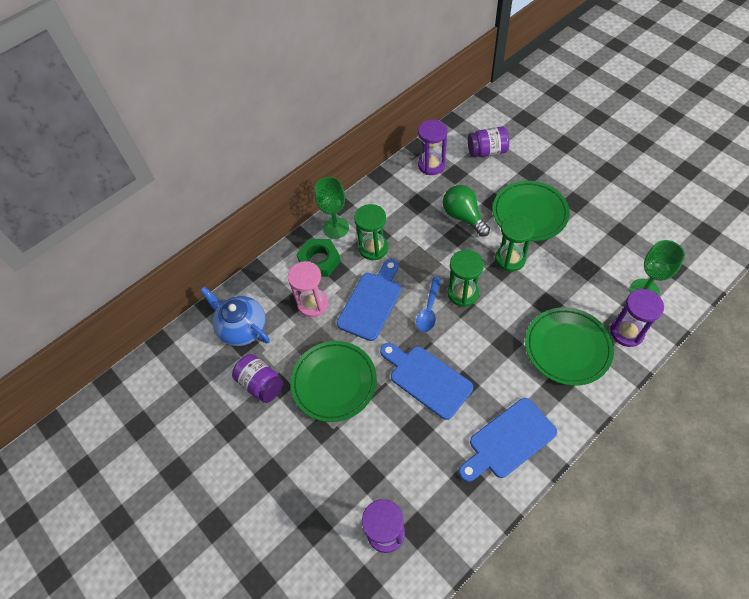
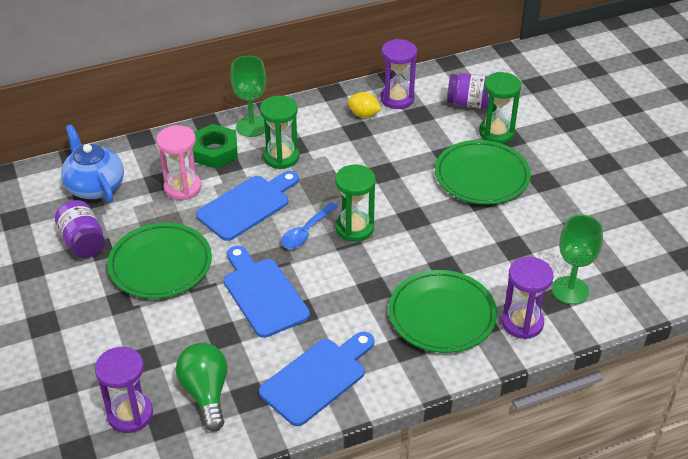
camera: 15 degrees right, 15 degrees down
green light bulb [443,185,490,237] -> green light bulb moved to [176,343,228,431]
blue cutting board [459,398,557,482] -> blue cutting board turned 150 degrees clockwise [259,332,374,426]
green hourglass [495,214,535,272] -> green hourglass moved to [479,72,521,144]
none -> yellow lemon [347,92,382,118]

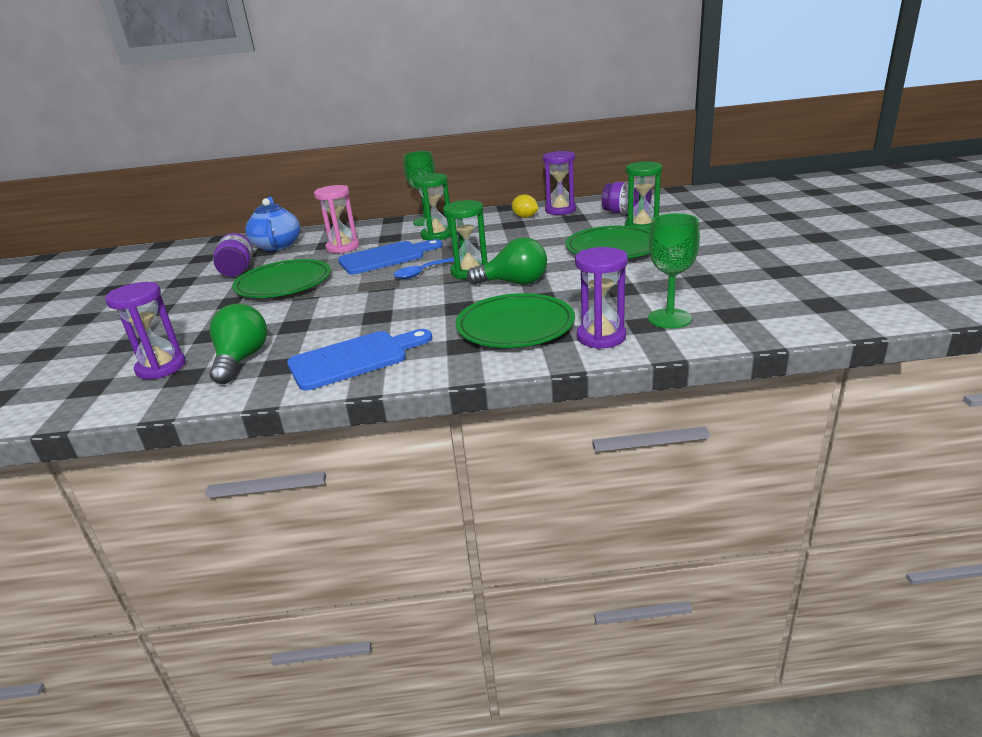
camera: 20 degrees right, 15 degrees down
green nut [193,124,238,168] -> none
blue cutting board [224,246,310,338] -> none
none -> green light bulb [467,237,547,285]

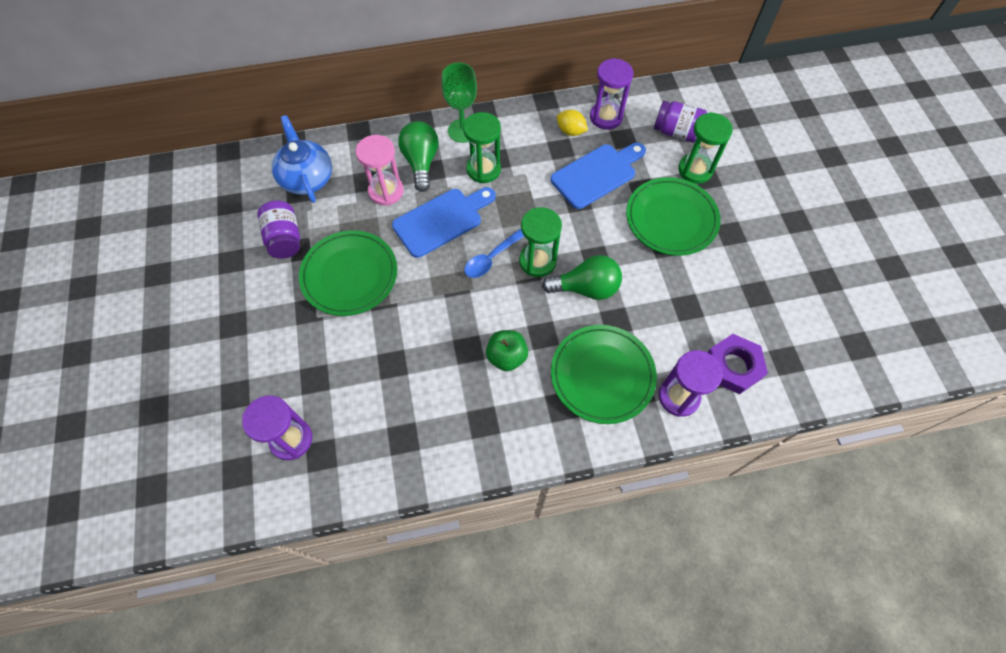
camera: 10 degrees left, 35 degrees up
green light bulb [209,304,267,384] -> green light bulb moved to [398,121,439,192]
blue cutting board [287,329,432,390] -> blue cutting board moved to [551,143,646,209]
green goblet [648,213,700,329] -> purple nut [707,334,768,394]
none -> green apple [486,330,528,371]

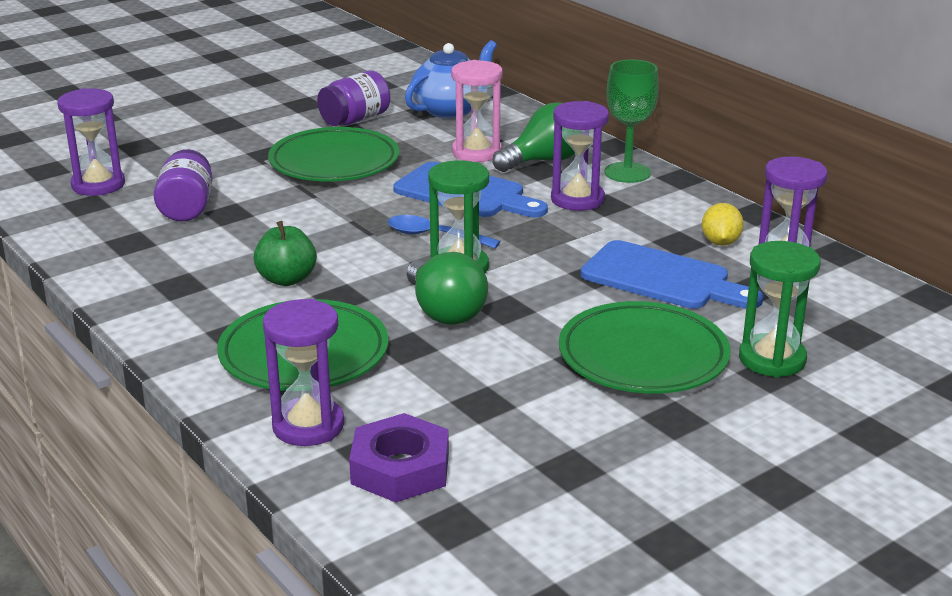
camera: 65 degrees right, 35 degrees down
green hourglass [463,112,501,183] -> purple hourglass [551,101,609,211]
purple jar [654,101,707,143] -> purple jar moved to [154,149,213,221]

